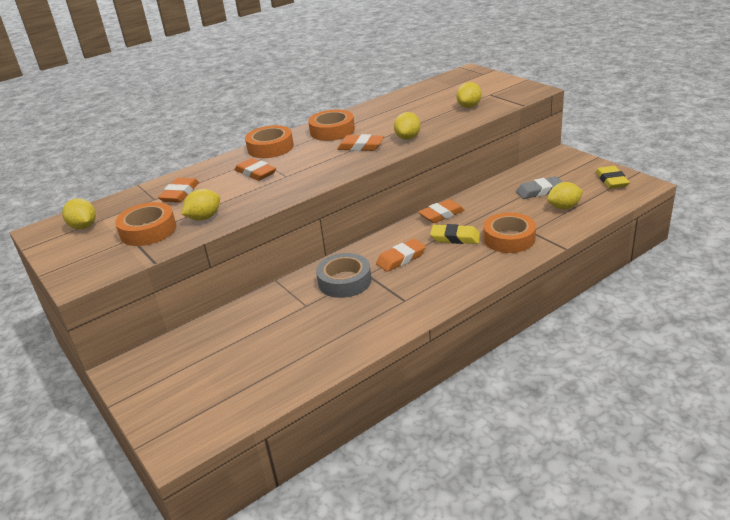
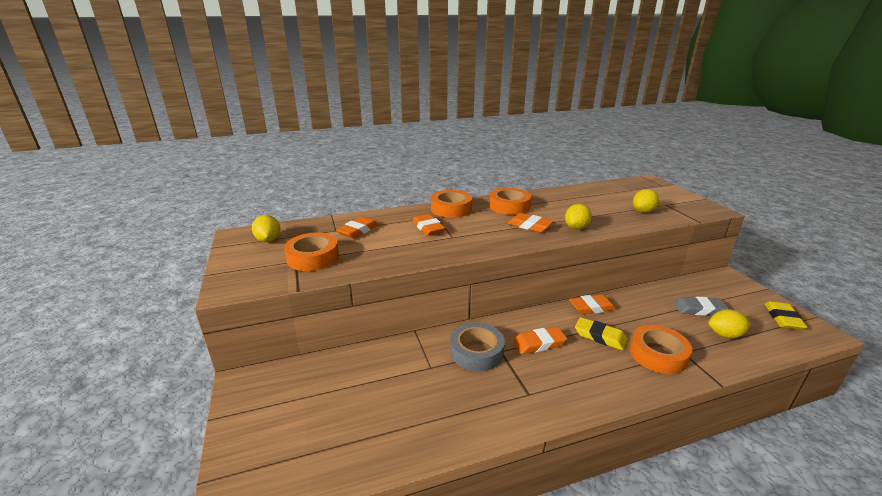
camera: 15 degrees right, 5 degrees down
yellow lemon [181,189,220,221] -> none

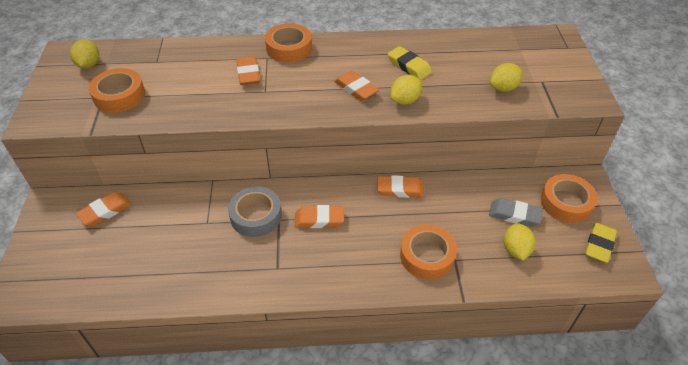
camera: 15 degrees right, 20 degrees up
orange eraser [336,217,379,239] -> orange eraser moved to [76,192,132,226]
orange tape [489,188,531,215] -> orange tape moved to [541,174,597,223]
yellow eraser [575,317,627,350] -> yellow eraser moved to [388,46,432,80]
yellow lemon [708,309,751,338] -> yellow lemon turned 75 degrees clockwise [503,223,535,260]

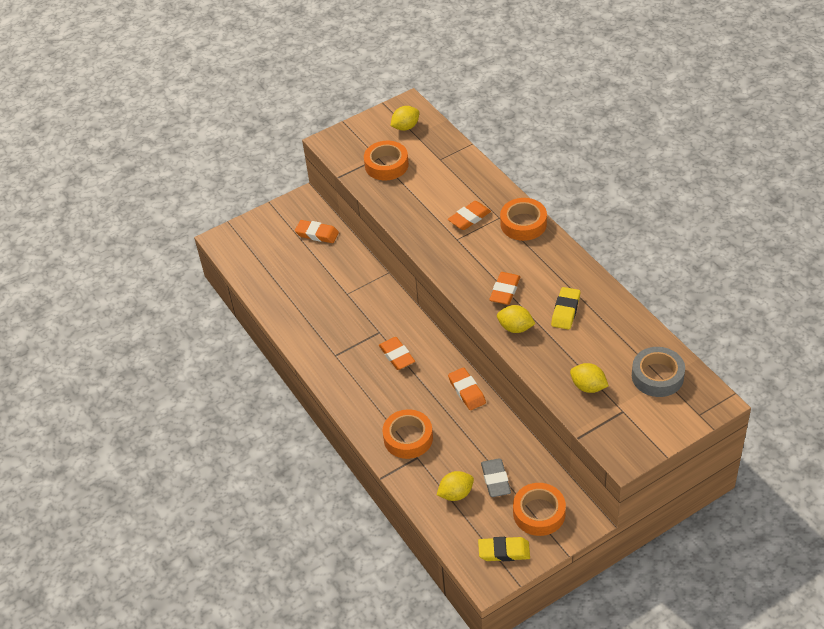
camera: 65 degrees right, 0 degrees up
grey tape [228,186,282,237] -> grey tape moved to [632,347,685,397]

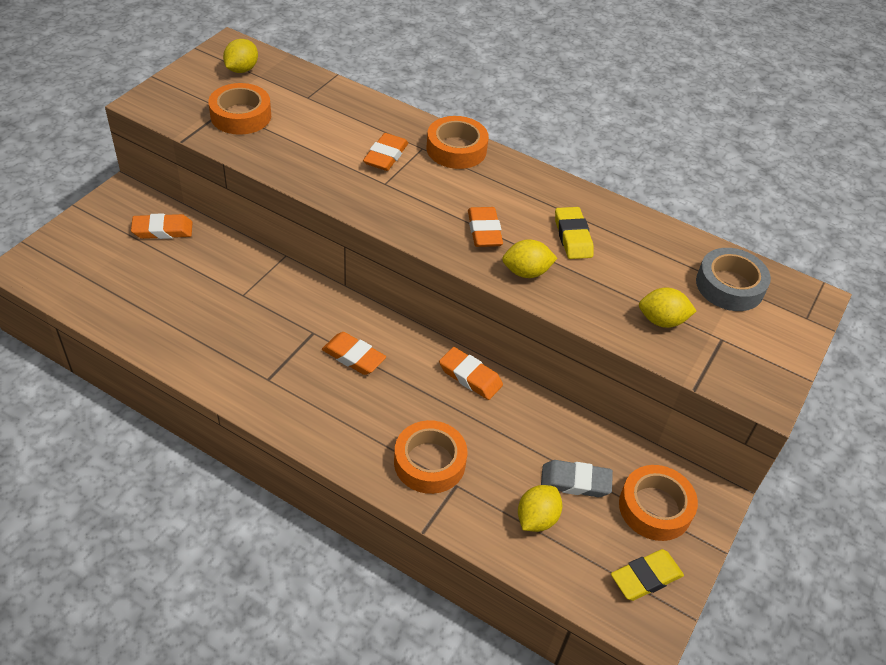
camera: 35 degrees left, 0 degrees up
grey eraser [481,459,511,497] -> grey eraser turned 45 degrees counterclockwise [541,460,613,497]

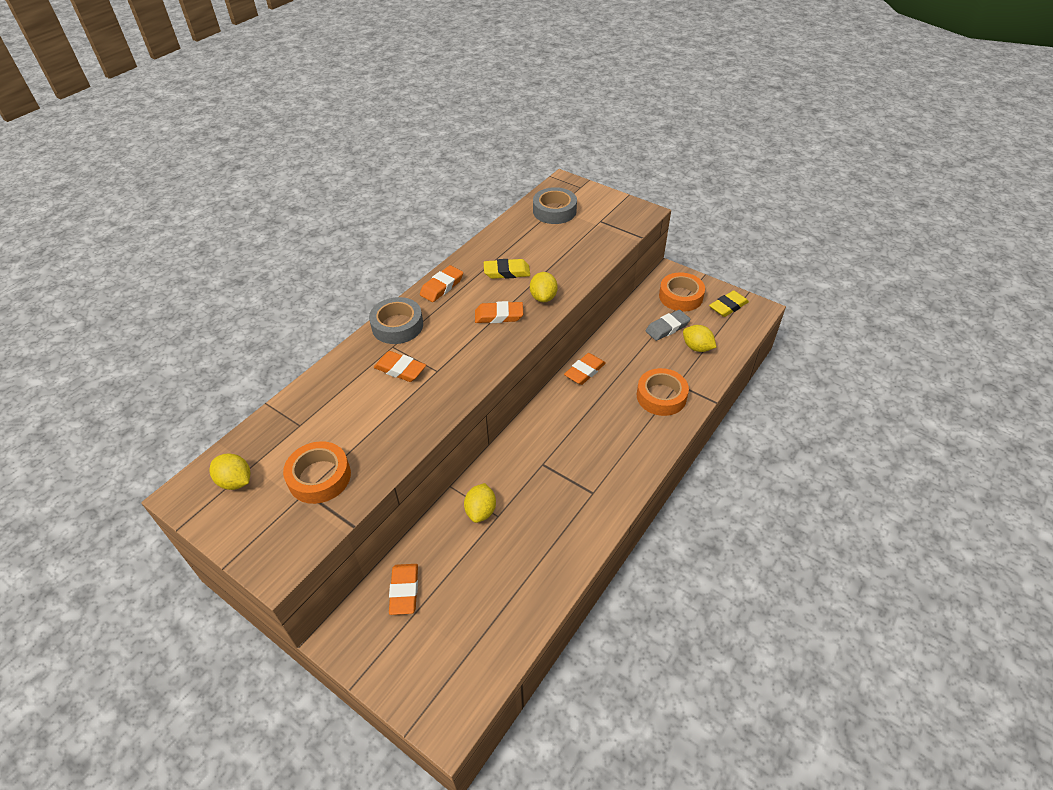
camera: 80 degrees left, 0 degrees up
orange eraser [322,332,386,375] -> orange eraser moved to [420,265,463,302]
orange tape [427,116,489,169] -> grey tape [369,297,423,344]
grey eraser [541,460,613,497] -> grey eraser turned 45 degrees clockwise [645,310,690,341]
yellow eraser [611,549,684,601] -> yellow eraser turned 75 degrees clockwise [709,291,749,317]
yellow lemon [639,287,696,328] -> yellow lemon moved to [464,483,496,523]

